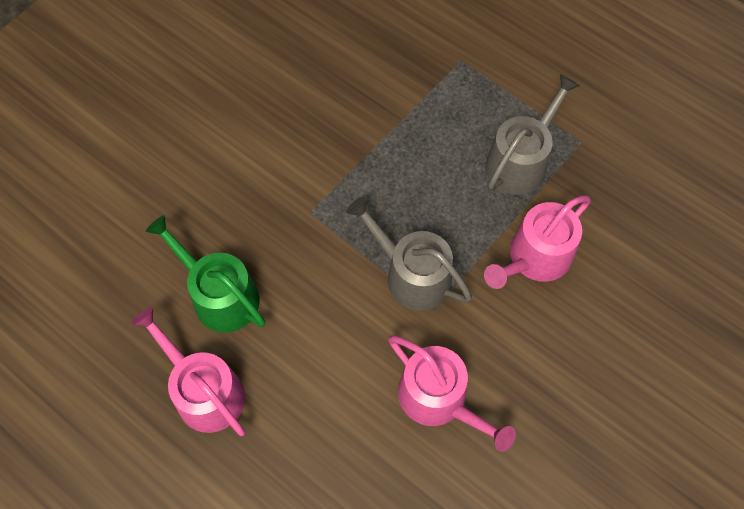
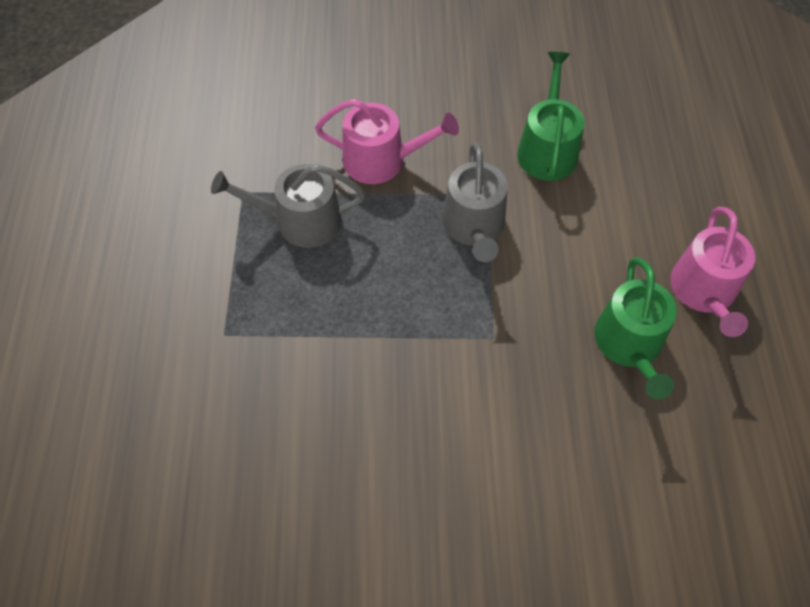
camera: 130 degrees left, 5 degrees down
pink watering can [388,336,516,452] -> green watering can [517,52,585,181]

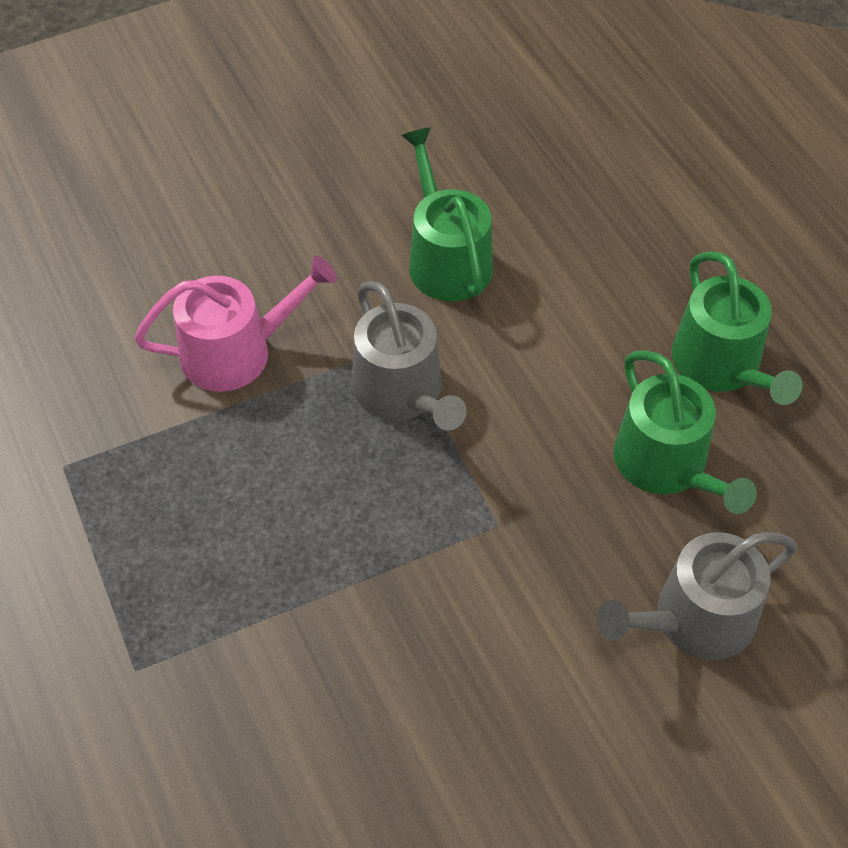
camera: 25 degrees left, 5 degrees down
grey watering can [211,164,366,248] -> grey watering can moved to [597,532,797,660]
pink watering can [670,207,755,337] -> green watering can [671,251,802,405]

